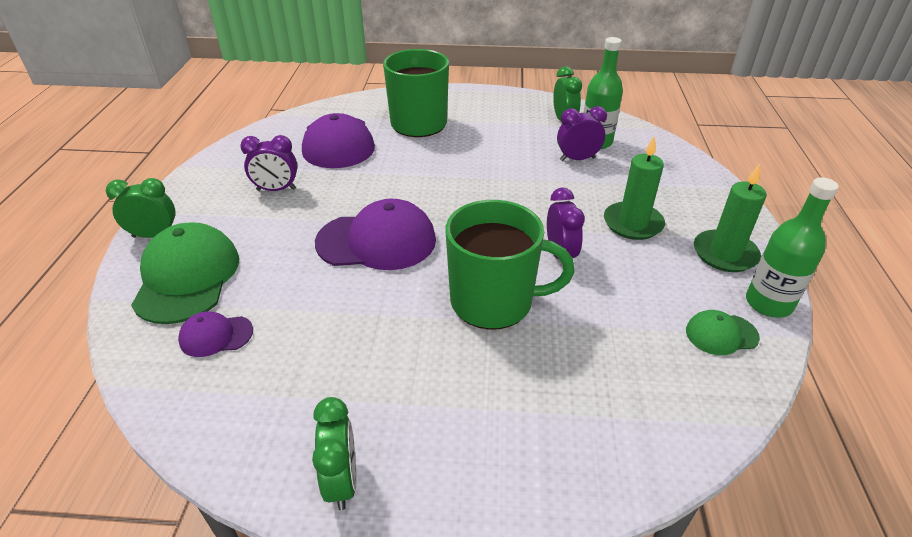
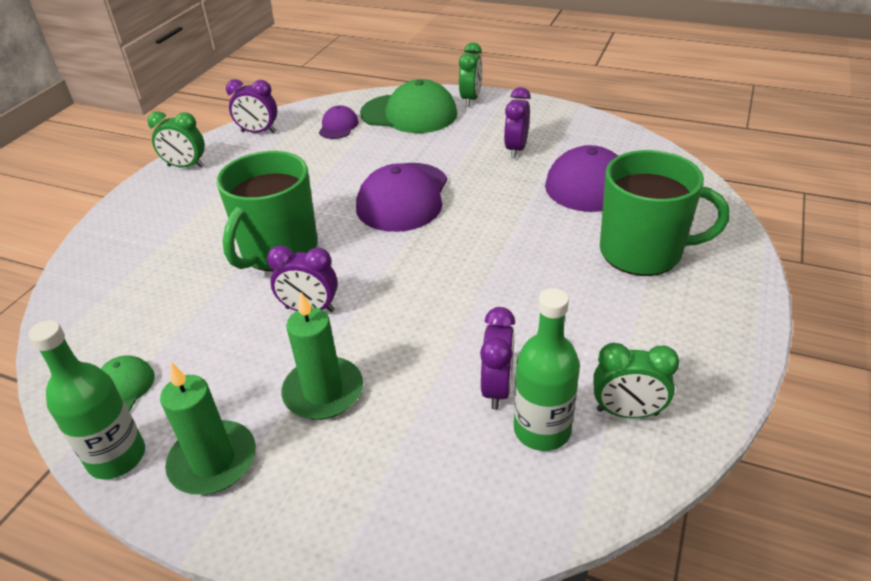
camera: 110 degrees right, 0 degrees up
none -> purple clock [226,79,277,133]

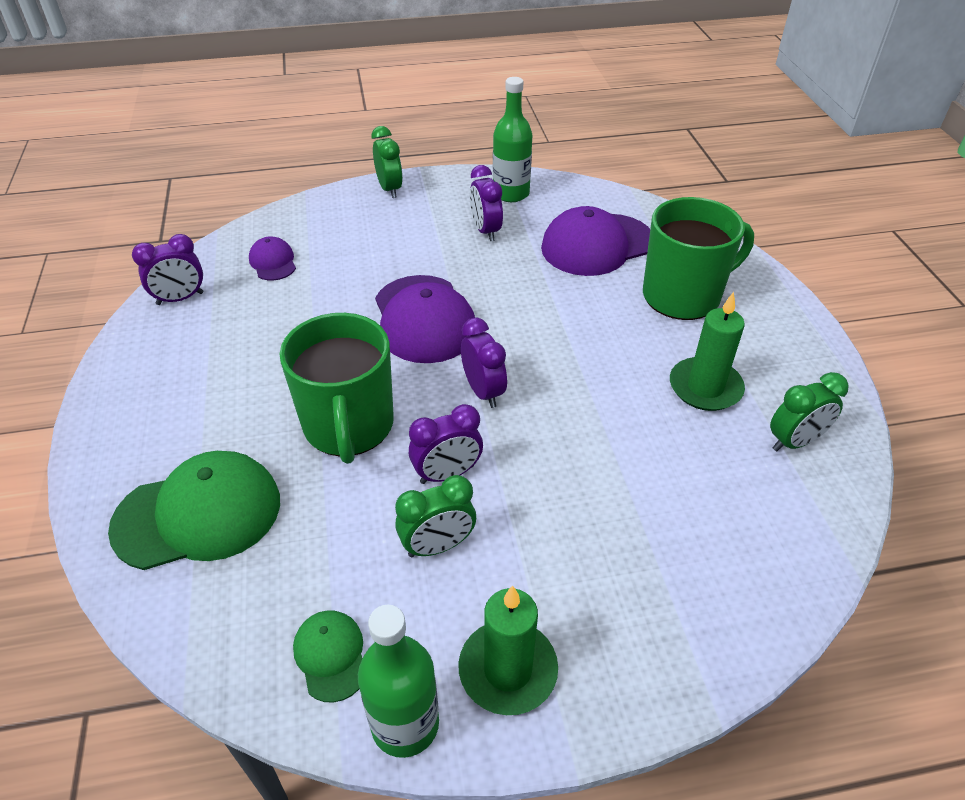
camera: 35 degrees left, 5 degrees up
green clock [148,111,205,168] -> green clock moved to [395,475,476,557]
green candle [281,292,363,420] -> green candle moved to [670,292,745,411]
green cap [360,79,457,133] -> green cap moved to [108,451,280,570]
purple clock [480,307,515,410] -> purple clock moved to [461,317,507,408]
green bottle [514,288,580,451] -> green bottle moved to [493,77,532,202]

